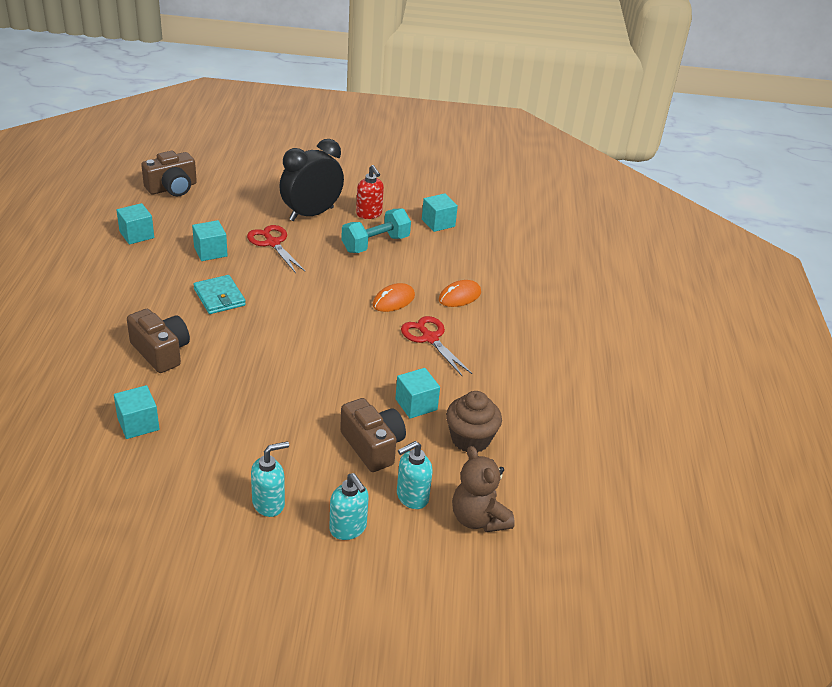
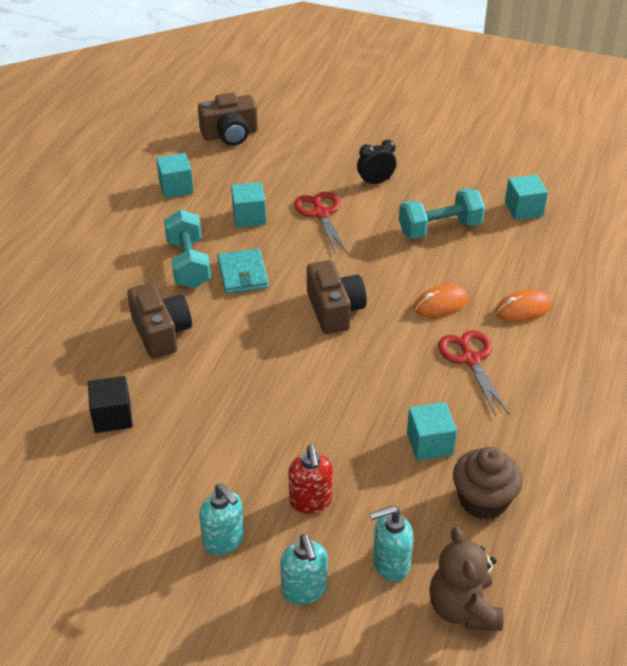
camera: 20 degrees right, 5 degrees up
turquoise cube [114,385,159,439] -> black cube [88,376,133,433]
turquoise soap dispenser [251,441,289,517] -> turquoise soap dispenser turned 60 degrees clockwise [199,484,244,555]
black clock [279,139,344,221] -> black clock [357,140,396,186], size x0.52
brown camera [340,398,406,472] -> brown camera moved to [307,260,367,334]
red soap dispenser [356,165,384,219] -> red soap dispenser moved to [288,445,333,514]
none -> turquoise dumbbell [164,209,211,288]

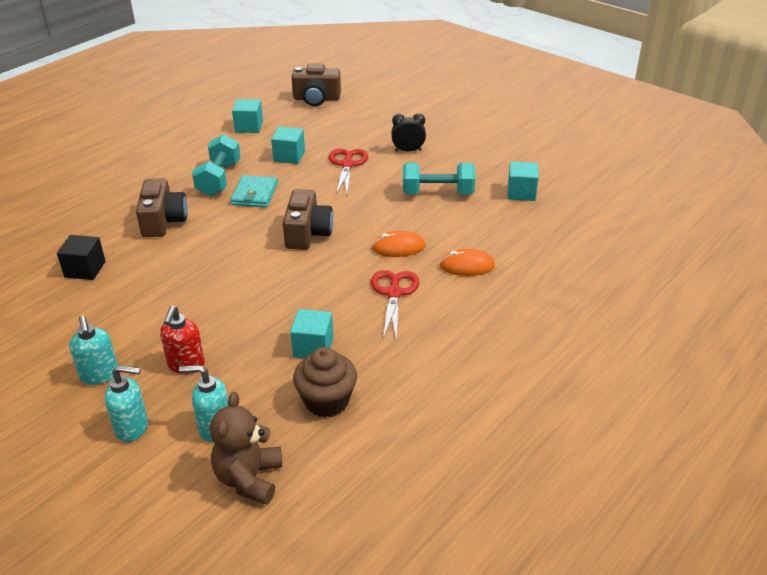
camera: 20 degrees right, 5 degrees down
turquoise soap dispenser [280,534,328,605] -> turquoise soap dispenser turned 90 degrees counterclockwise [105,365,148,442]

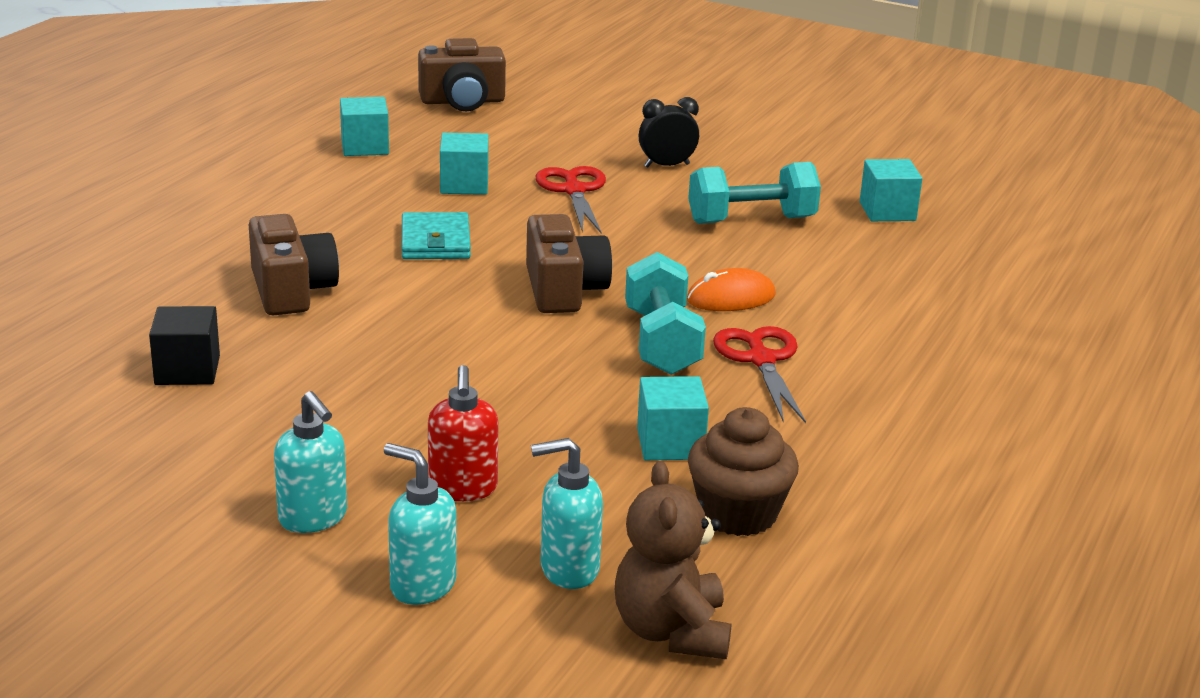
camera: 15 degrees left, 10 degrees down
turquoise soap dispenser [105,365,148,442] -> turquoise soap dispenser turned 135 degrees counterclockwise [384,443,456,605]
turquoise dumbbell [192,134,241,196] -> turquoise dumbbell moved to [625,252,706,375]
orange mouse [440,249,495,276] -> none

